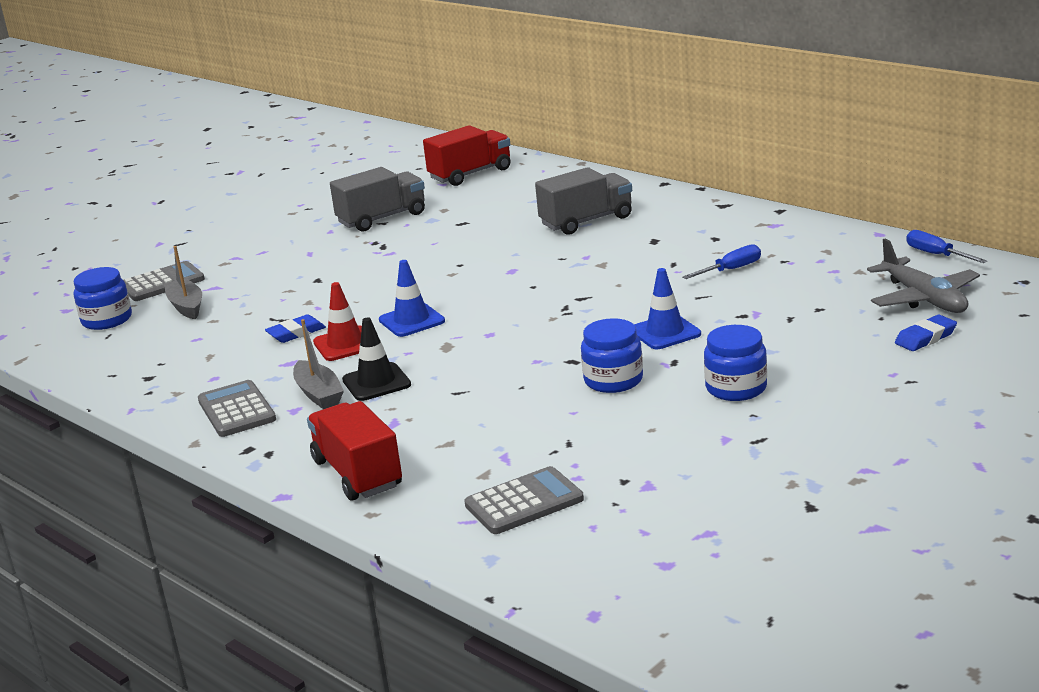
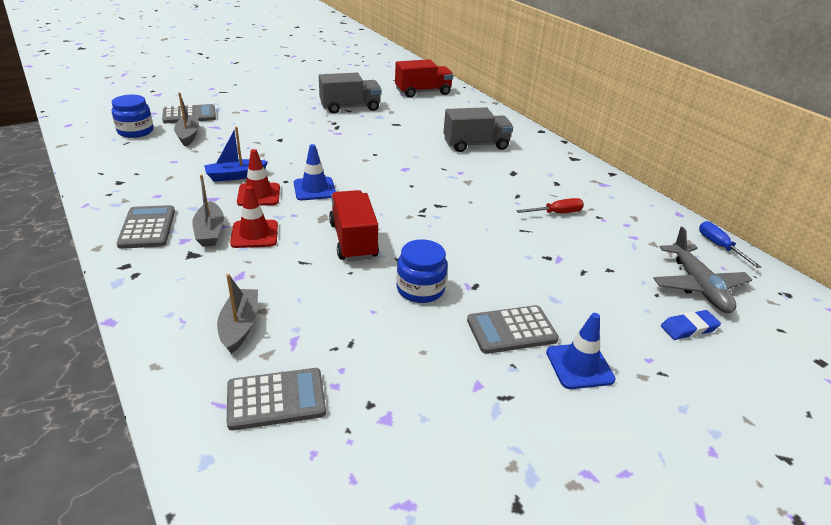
camera: 10 degrees right, 10 degrees up
blue eraser [265,314,326,343] -> blue boat [204,127,268,182]
red truck [307,401,402,501] -> red truck moved to [329,190,379,261]
black traffic cone [342,317,411,401] -> red traffic cone [230,186,278,248]
blue traffic cone [634,268,701,349] -> blue traffic cone moved to [546,313,616,389]
blue screwdriver [682,244,761,279] -> red screwdriver [516,198,584,213]
blue jar [704,325,767,401] -> grey calculator [467,305,559,354]
none -> grey boat [217,274,258,354]

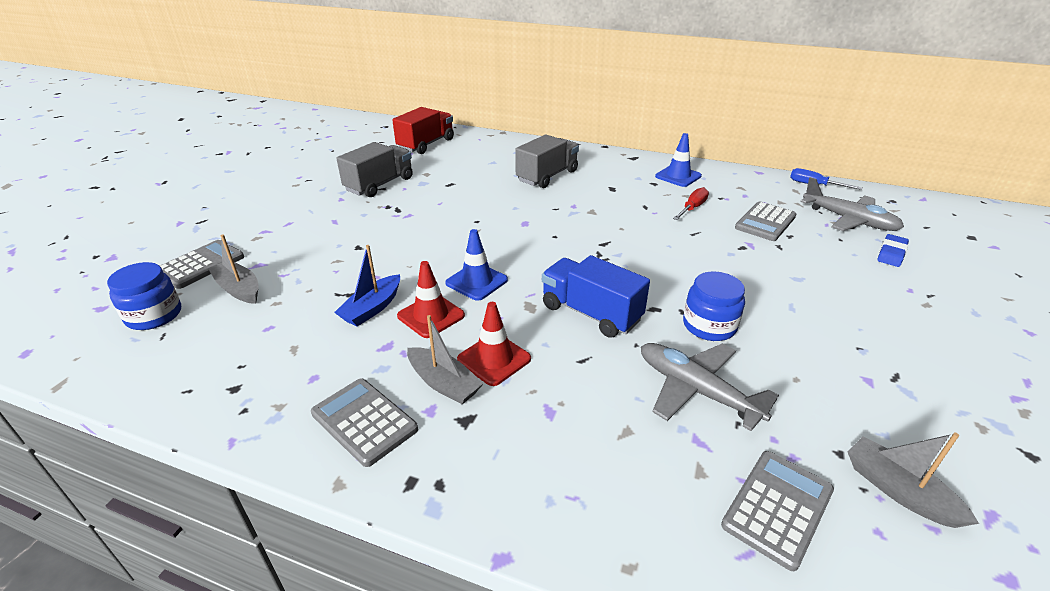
camera: 35 degrees left, 0 degrees up
grey boat [217,274,258,354] -> grey boat moved to [847,433,979,528]
red truck [329,190,379,261] -> blue truck [542,255,650,338]
grey calculator [467,305,559,354] -> grey calculator moved to [735,202,796,241]
blue traffic cone [546,313,616,389] -> blue traffic cone moved to [655,133,702,187]
none -> grey plane [641,343,779,431]

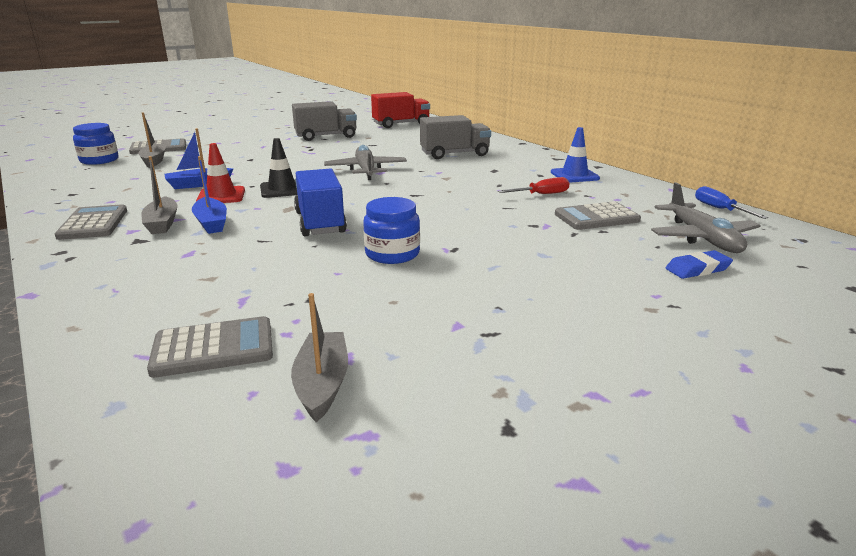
camera: 35 degrees right, 10 degrees down
blue traffic cone [445,229,508,301] -> black traffic cone [260,138,297,198]
red traffic cone [457,302,531,386] -> blue boat [192,156,227,234]
grey plane [641,343,779,431] -> grey plane moved to [324,145,407,180]

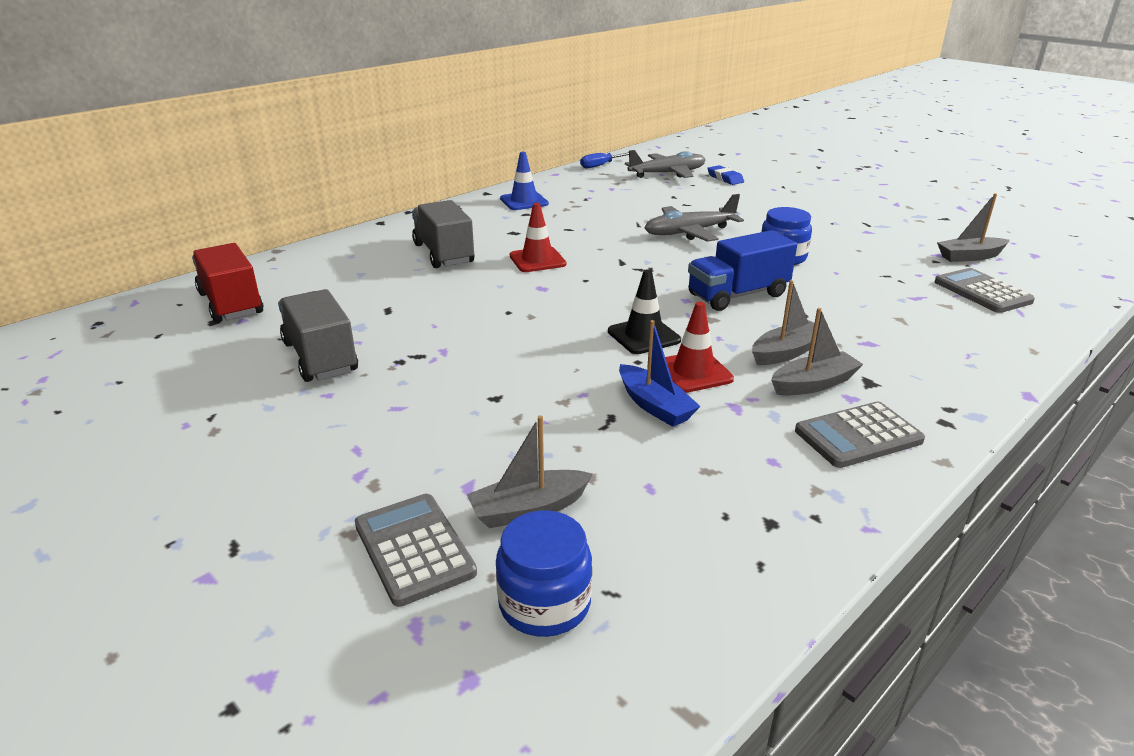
camera: 100 degrees left, 5 degrees up
blue boat [192,156,227,234] -> grey boat [752,280,814,365]
grey plane [324,145,407,180] -> grey plane moved to [645,194,744,242]
red screwdriver [498,177,569,194] -> none
grey calculator [555,201,641,230] -> none
none -> red traffic cone [510,203,566,272]

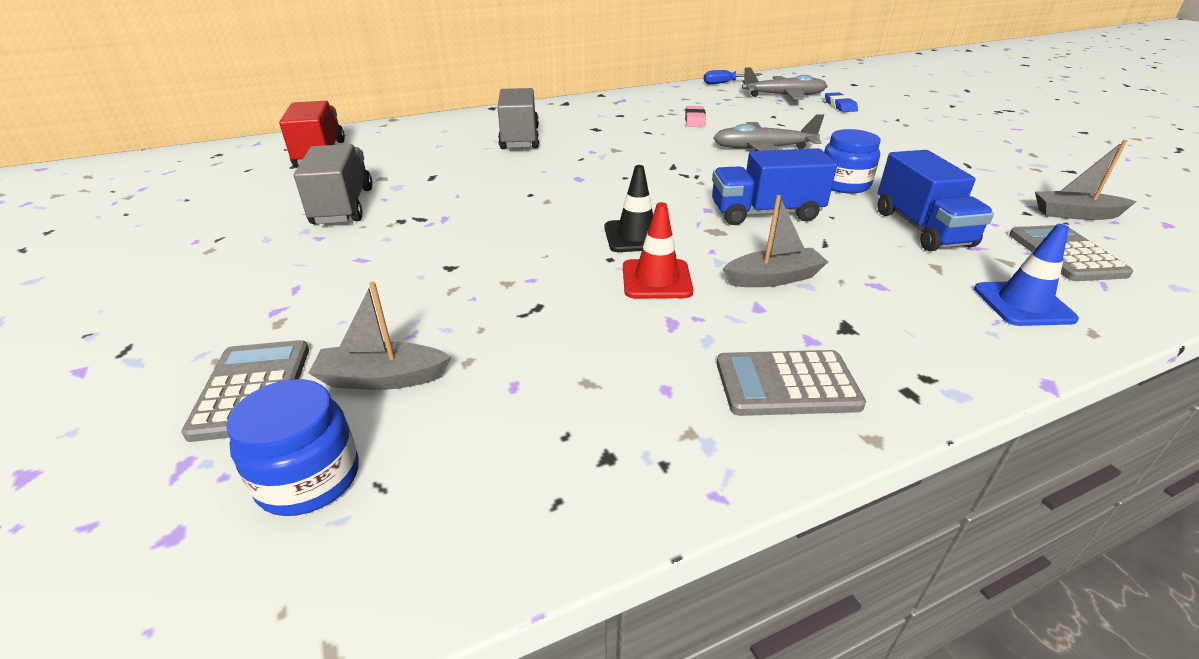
camera: 20 degrees right, 5 degrees up
blue traffic cone [500,152,549,210] -> blue traffic cone moved to [974,224,1079,326]
red traffic cone [510,203,566,272] -> none
blue boat [619,320,701,427] -> none
grey boat [771,308,863,395] -> none
none -> pink eraser [685,106,706,127]
none -> blue truck [878,150,994,251]

